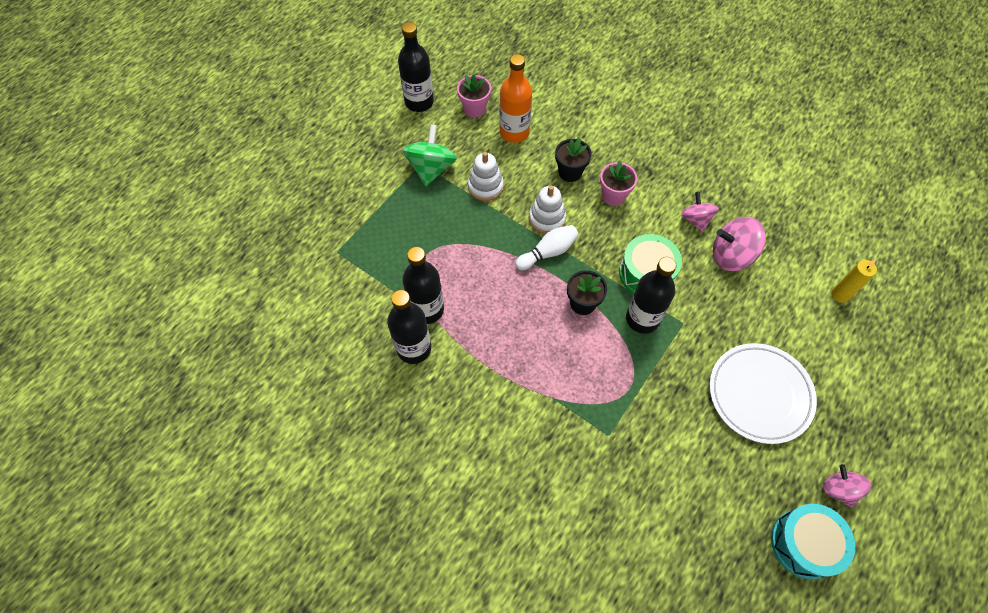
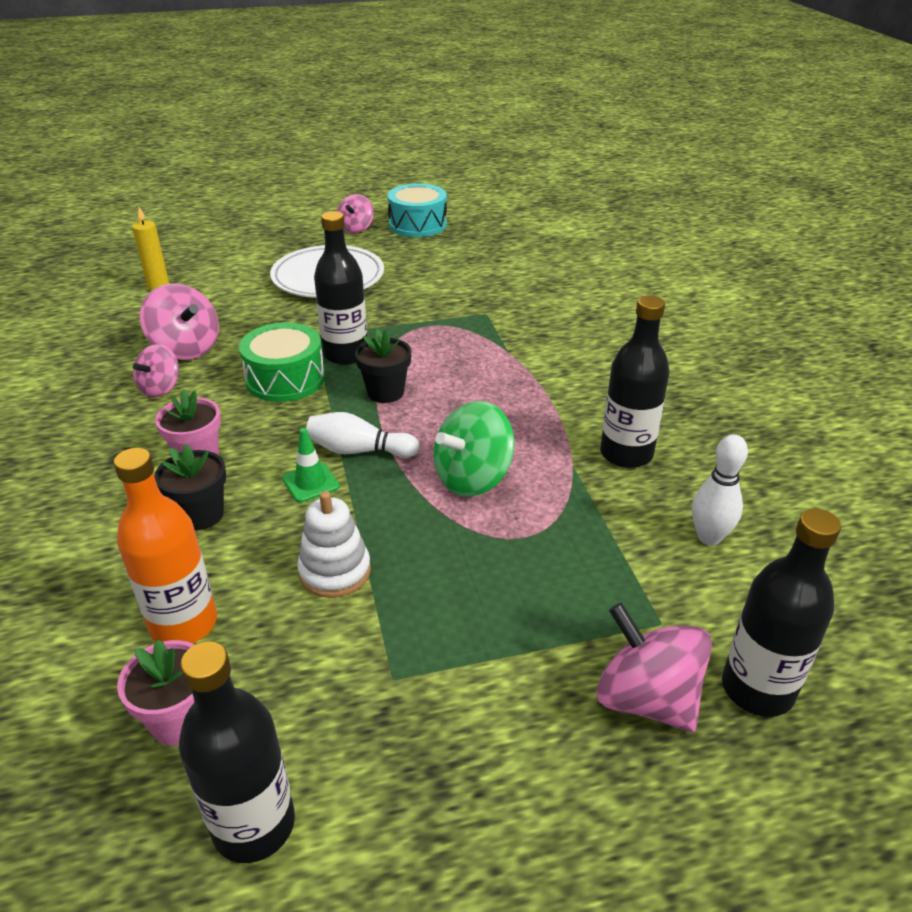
camera: 140 degrees left, 25 degrees down
black bottle [402,247,444,324] -> black bottle moved to [722,509,841,717]
green spinning top [403,124,457,186] -> green spinning top moved to [433,401,515,497]
white stacking toy [529,186,566,234] -> green traffic cone [282,428,340,503]
none -> pink spinning top [597,603,712,732]
none -> white bowling pin [692,434,748,545]

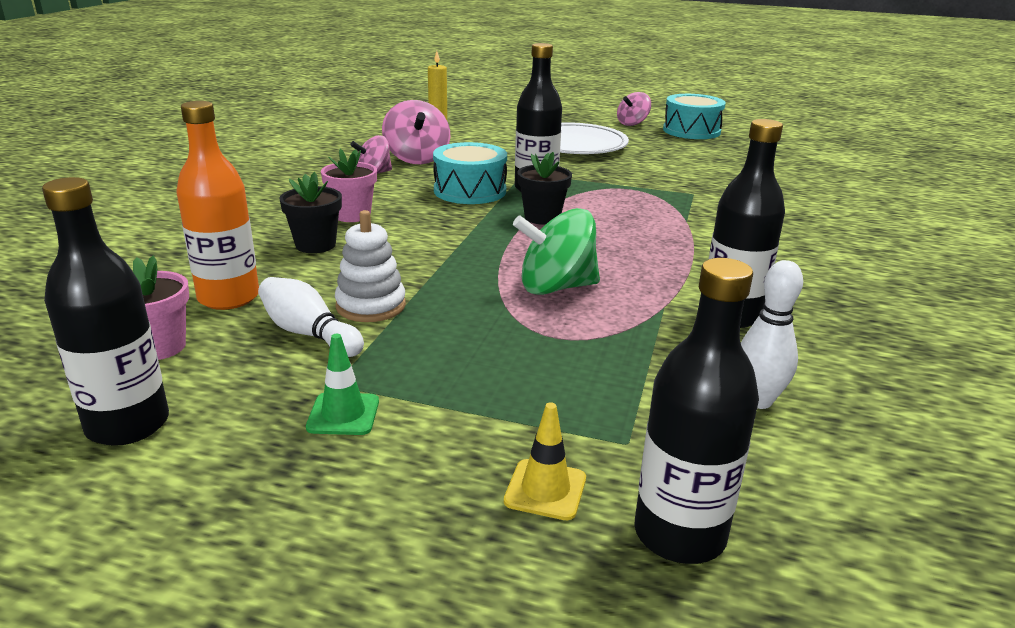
camera: 30 degrees right, 10 degrees down
green drum [239,322,325,402] -> turquoise drum [433,142,507,204]
green traffic cone [282,428,340,503] -> green traffic cone moved to [306,334,379,435]
white bowling pin [306,412,420,458] -> white bowling pin moved to [258,277,364,357]
pink spinning top [597,603,712,732] -> yellow traffic cone [504,402,586,520]

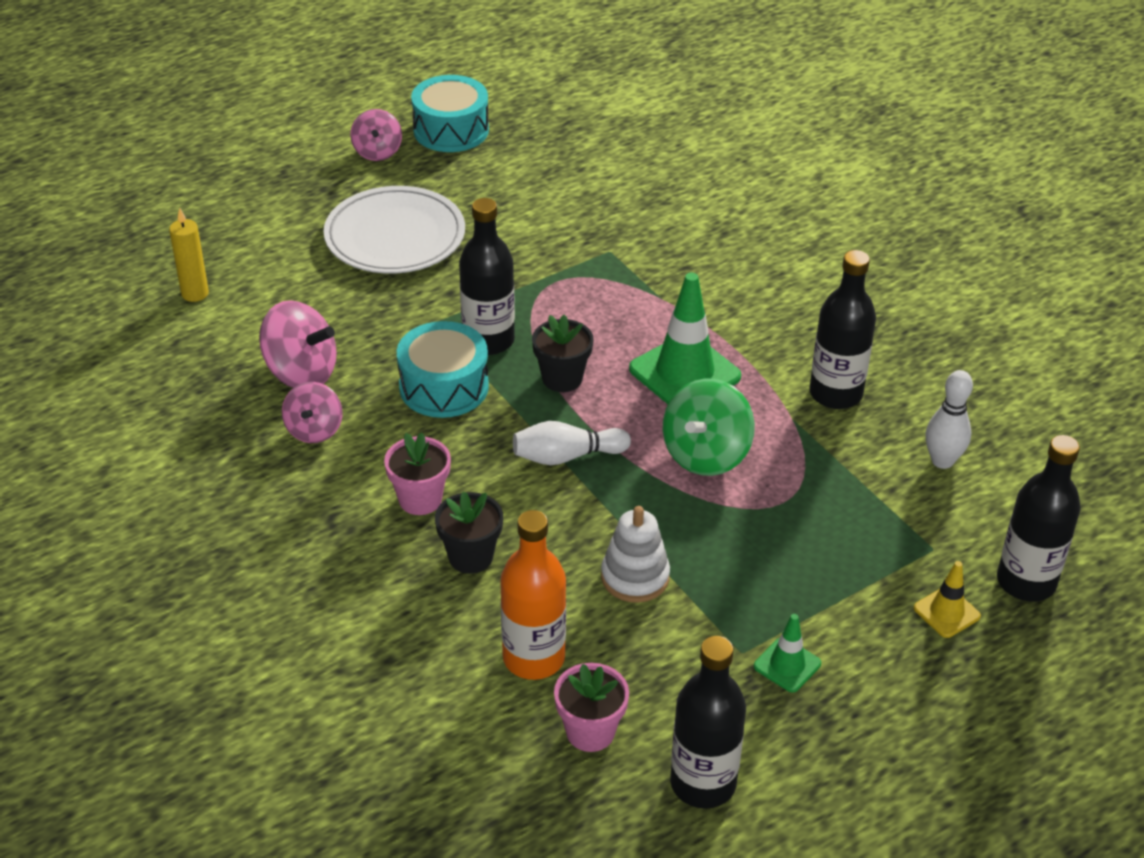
camera: 50 degrees left, 15 degrees up
white bowling pin [258,277,364,357] -> white bowling pin moved to [513,421,631,465]
none -> green traffic cone [629,273,741,404]

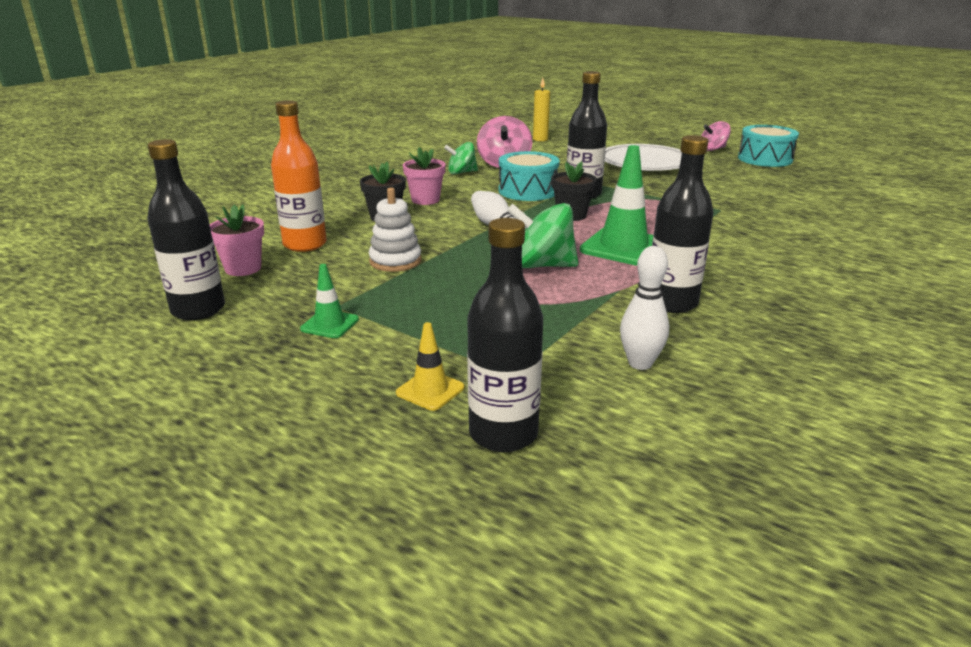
camera: 70 degrees right, 15 degrees down
pink spinning top [282,382,343,443] -> green spinning top [444,142,478,174]

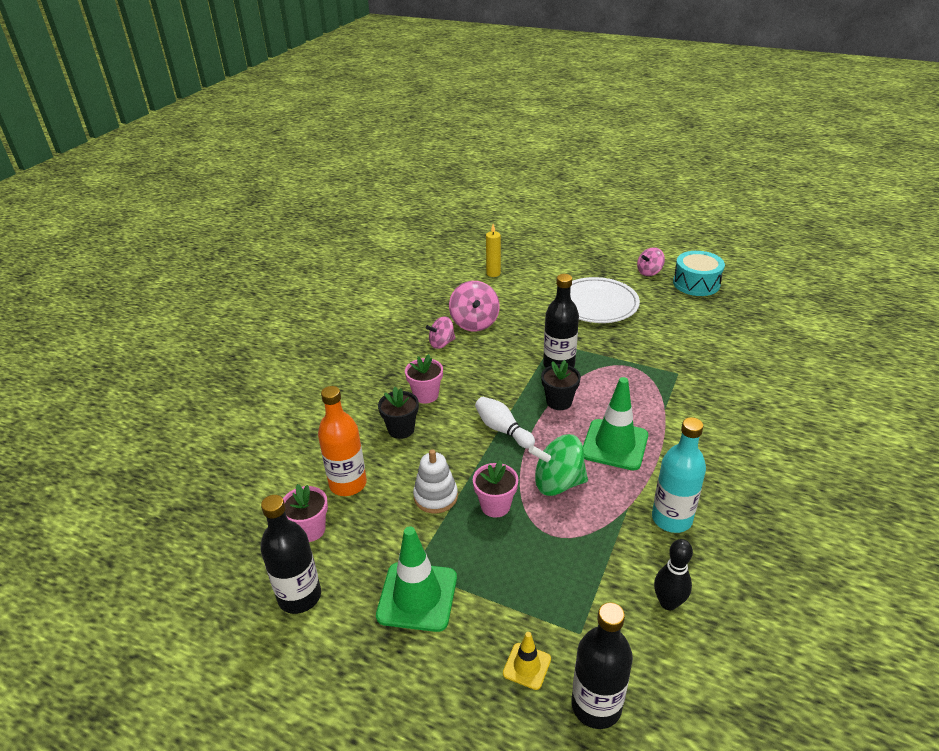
camera: 10 degrees left, 10 degrees up
green traffic cone [300,264,359,338] -> green traffic cone [376,526,457,632], size x1.94
green spinning top [444,142,478,174] -> pink spinning top [426,316,456,349]
turquoise drum [499,151,560,201] -> none
white bowling pin [620,246,670,370] -> black bowling pin [654,539,693,610]
black bottle [652,135,713,313] -> turquoise bottle [652,417,706,533]
none -> pink flower pot [473,460,518,518]

